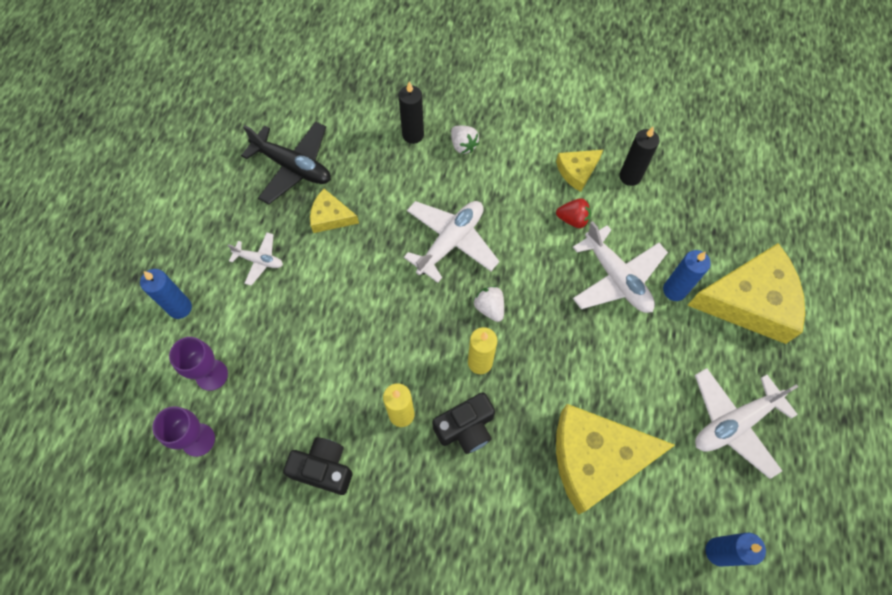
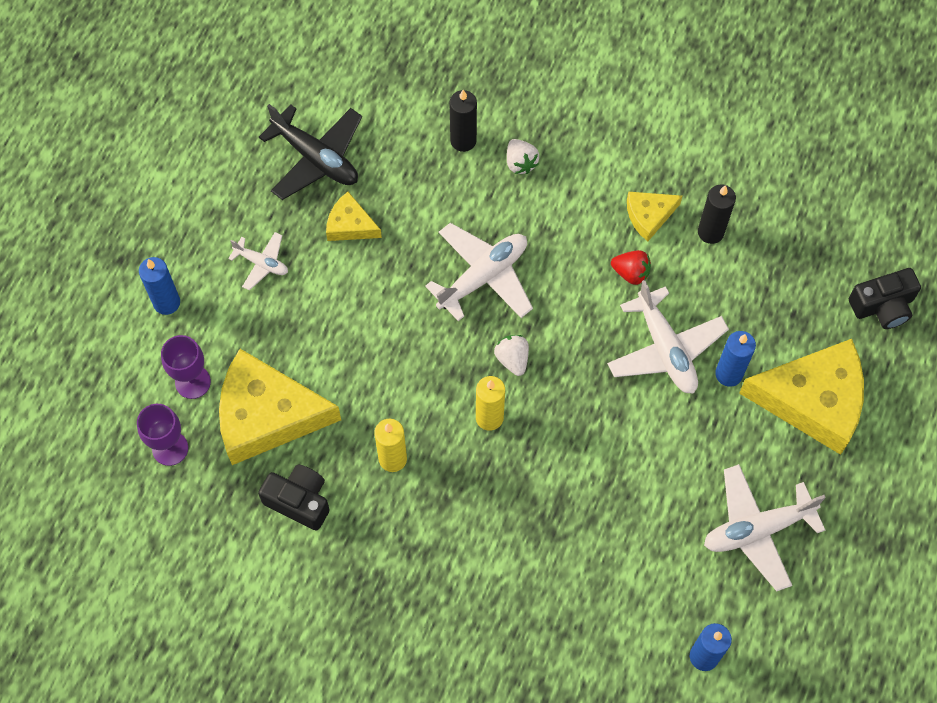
camera: 10 degrees right, 0 degrees up
black camera [432,392,495,454] -> black camera moved to [849,268,921,329]
yellow cheese [556,404,675,515] -> yellow cheese moved to [219,349,341,465]

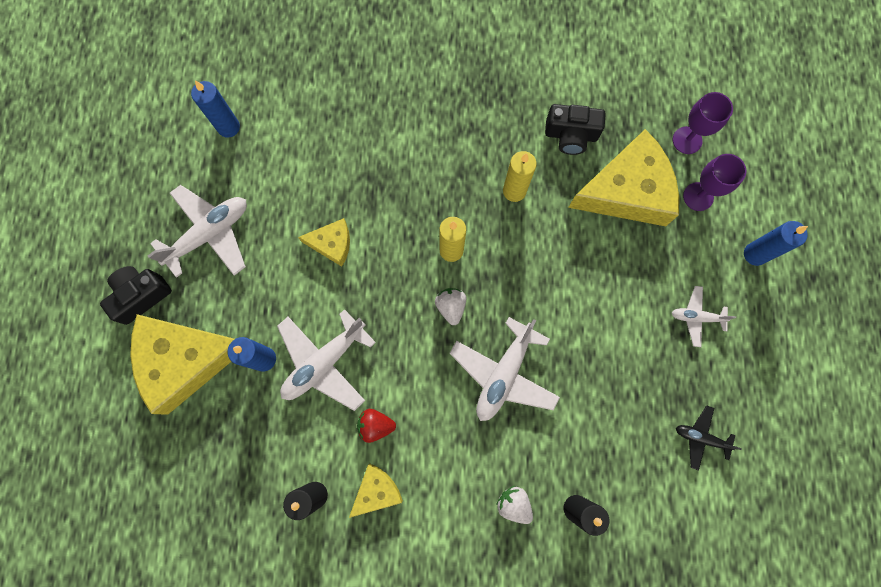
camera: 160 degrees right, 10 degrees up
black plane [259,104,362,200] -> black plane [676,406,742,471], size x0.54
yellow cheese [326,192,382,241] -> yellow cheese moved to [298,218,350,267]
white strawberry [494,335,529,376] -> white strawberry turned 150 degrees counterclockwise [435,288,466,325]
white plane [607,280,729,394] -> white plane turned 90 degrees counterclockwise [277,309,376,411]
black camera [849,268,921,329] -> black camera moved to [100,266,172,325]

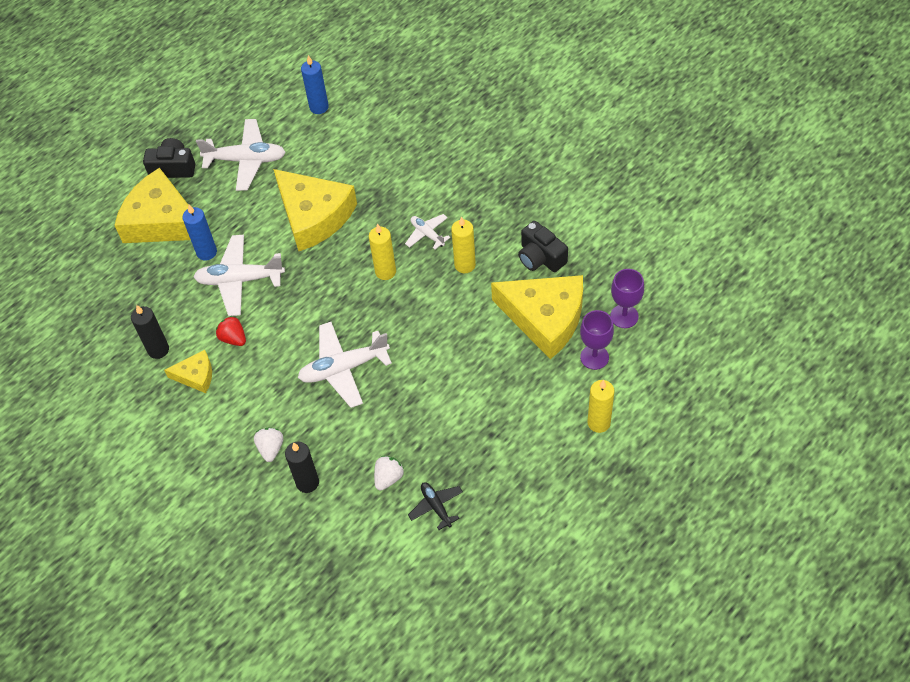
camera: 45 degrees right, 20 degrees down
yellow cheese [298,218,350,267] -> yellow cheese [273,169,357,251], size x2.06
white strawberry [435,288,466,325] -> white strawberry moved to [374,456,404,491]
white plane [672,286,736,347] -> white plane moved to [405,214,450,249]
blue candle [744,221,808,266] -> yellow candle [587,380,615,433]

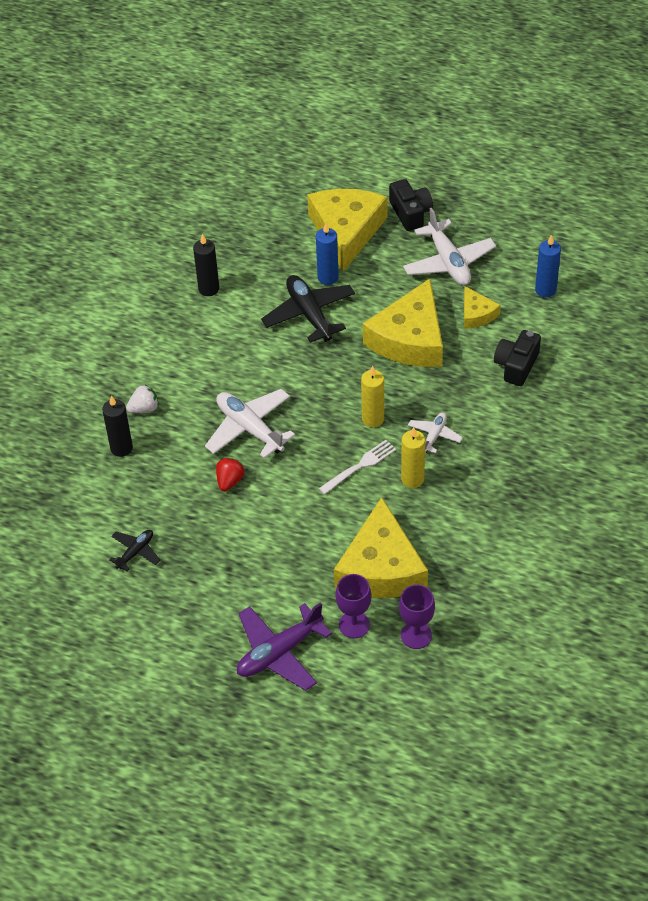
camera: 65 degrees right, 5 degrees down
yellow cheese [164,350,212,393] -> yellow cheese moved to [464,286,501,329]
white plane [193,235,285,316] -> black plane [261,275,355,343]
red strawberry [216,316,246,346] -> red strawberry moved to [216,458,245,491]
white strawberry [374,456,404,491] -> none
black camera [518,221,568,272] -> black camera moved to [494,330,541,386]
yellow candle [587,380,615,433] -> purple plane [237,602,332,691]
none -> white fork [319,440,396,495]

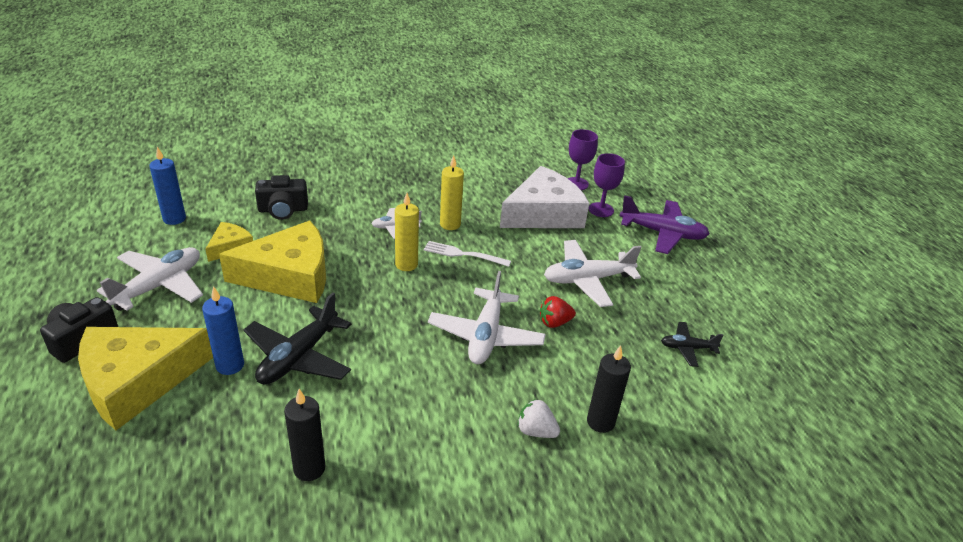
camera: 130 degrees left, 15 degrees down
yellow cheese [334,497,428,598] -> white cheese [500,166,589,228]
none -> white plane [544,240,641,307]

